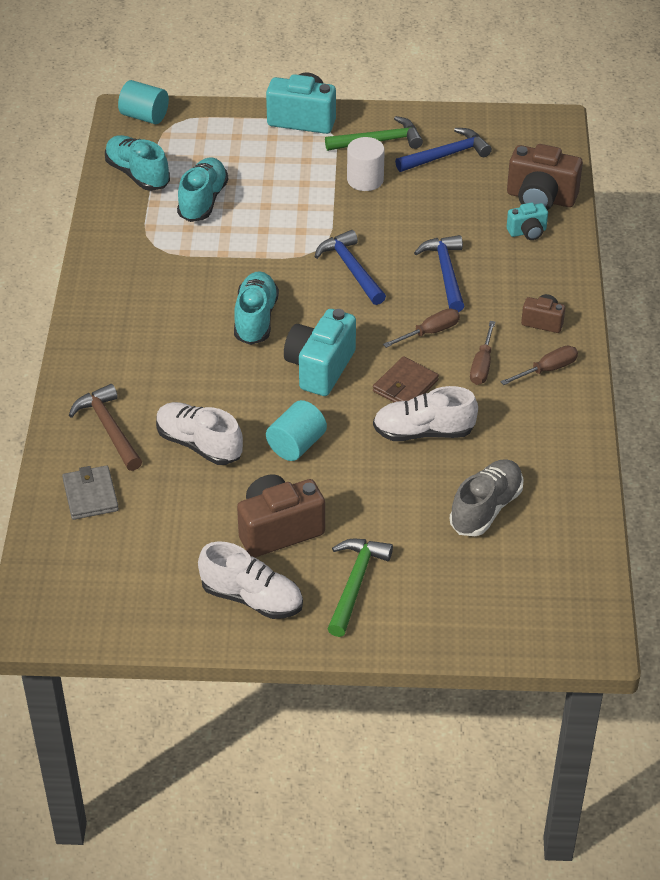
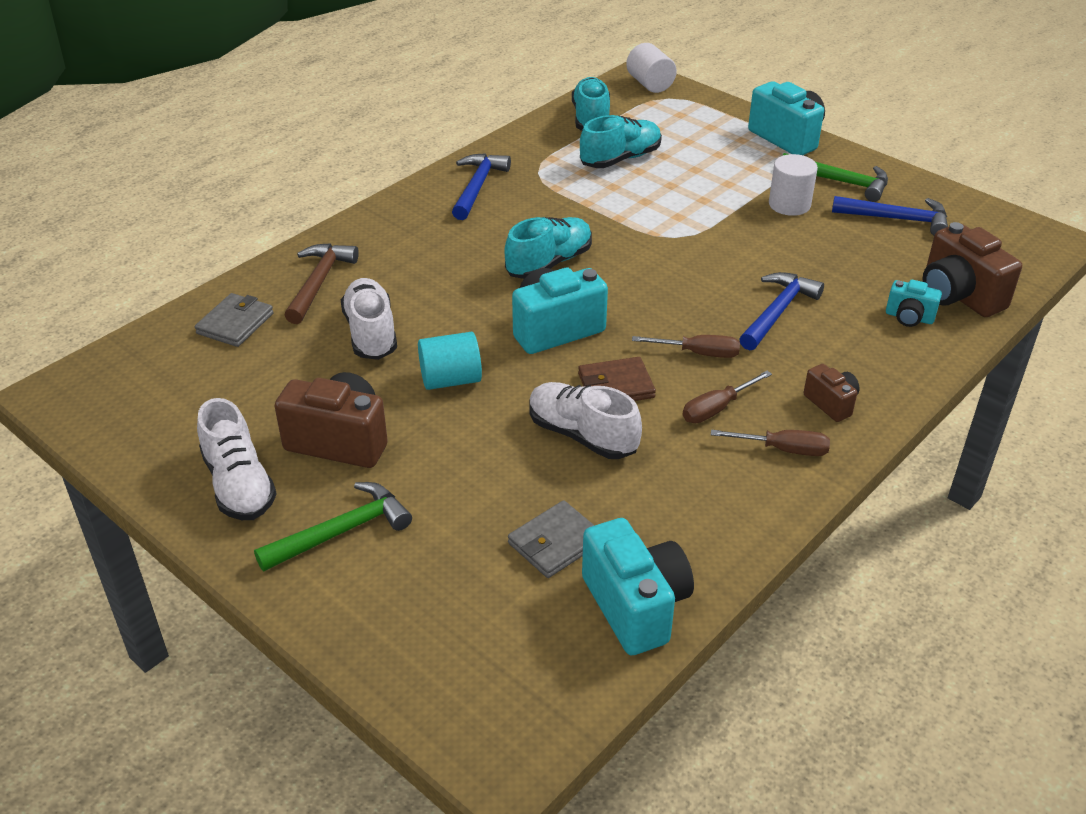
camera: 40 degrees right, 5 degrees down
turquoise cylinder [118,80,169,124] -> white cylinder [626,43,677,93]
blue hammer [314,230,386,305] -> blue hammer moved to [452,153,511,220]
grey shoe [450,459,523,536] -> grey wallet [508,500,595,578]
none -> turquoise camera [582,518,694,655]

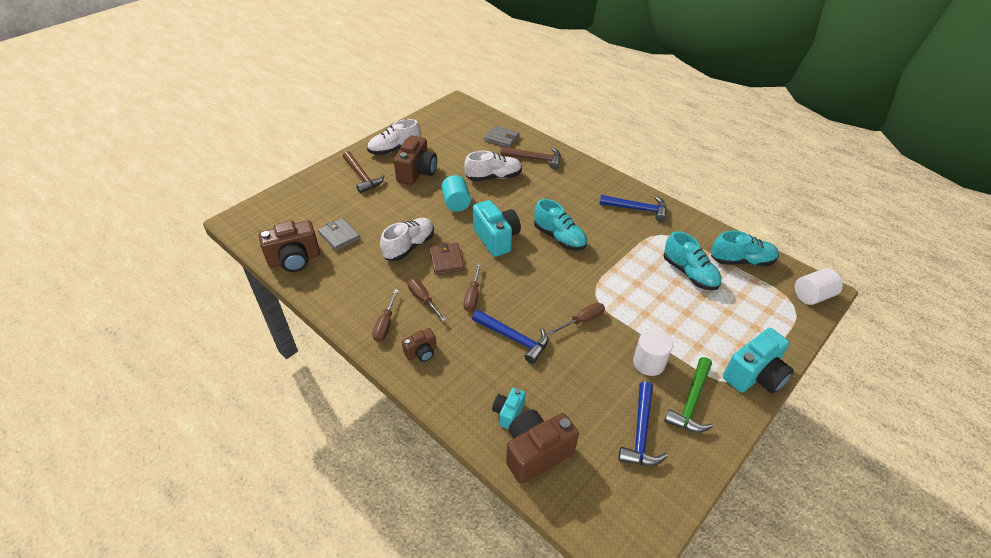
camera: 90 degrees right, 5 degrees up
green hammer [254,482,412,571] -> brown hammer [343,151,385,193]
turquoise camera [582,518,694,655] -> brown camera [259,220,320,272]
none -> brown screwdriver [548,303,605,334]

